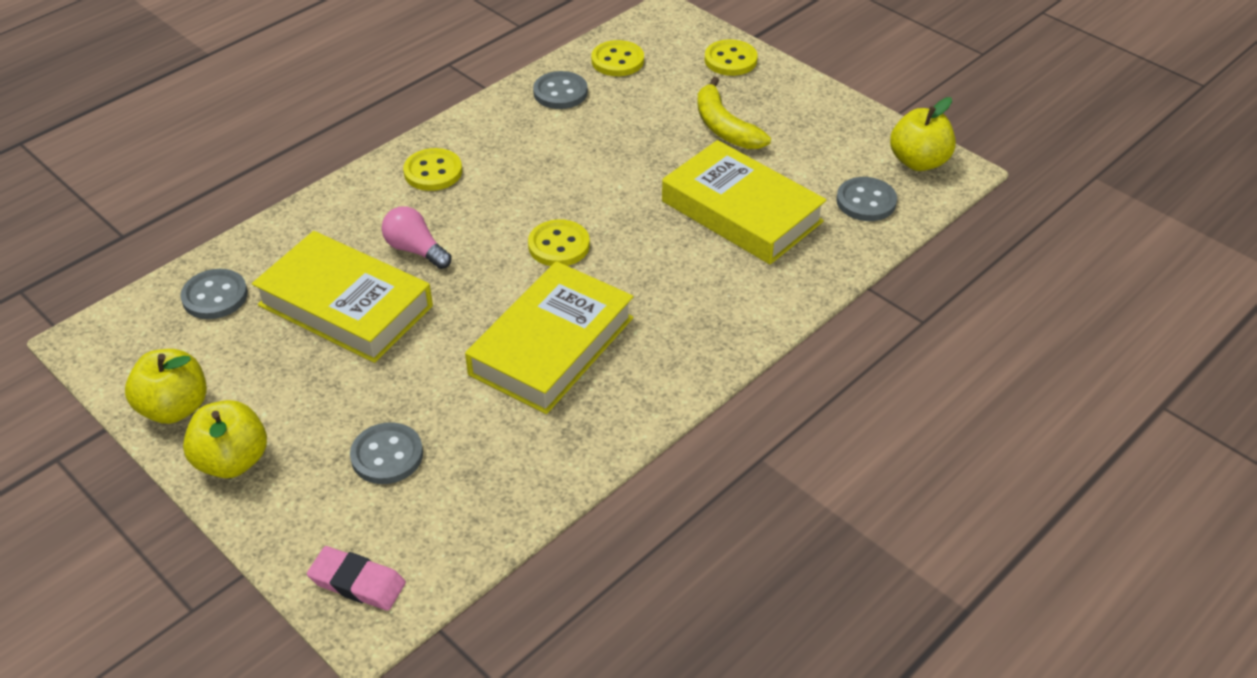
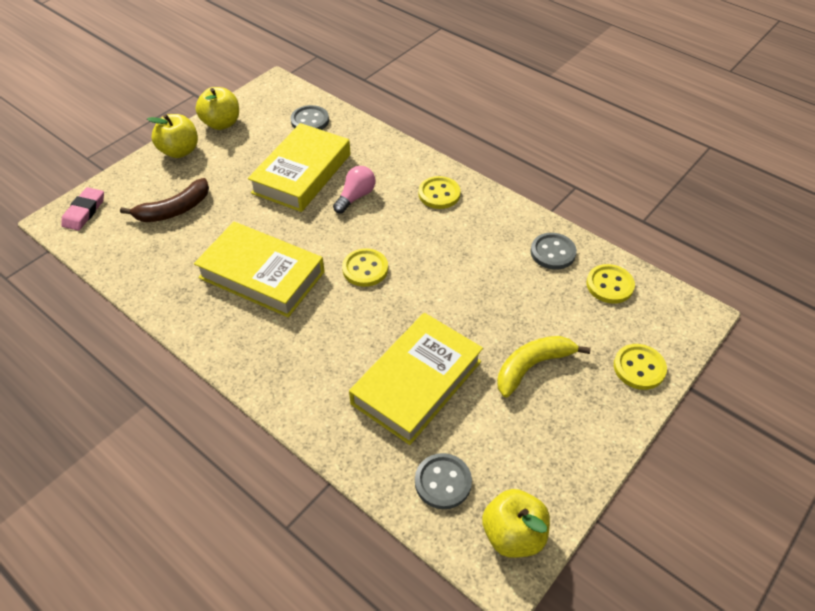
camera: 85 degrees right, 5 degrees up
grey button [350,422,423,484] -> brown banana [120,178,209,222]

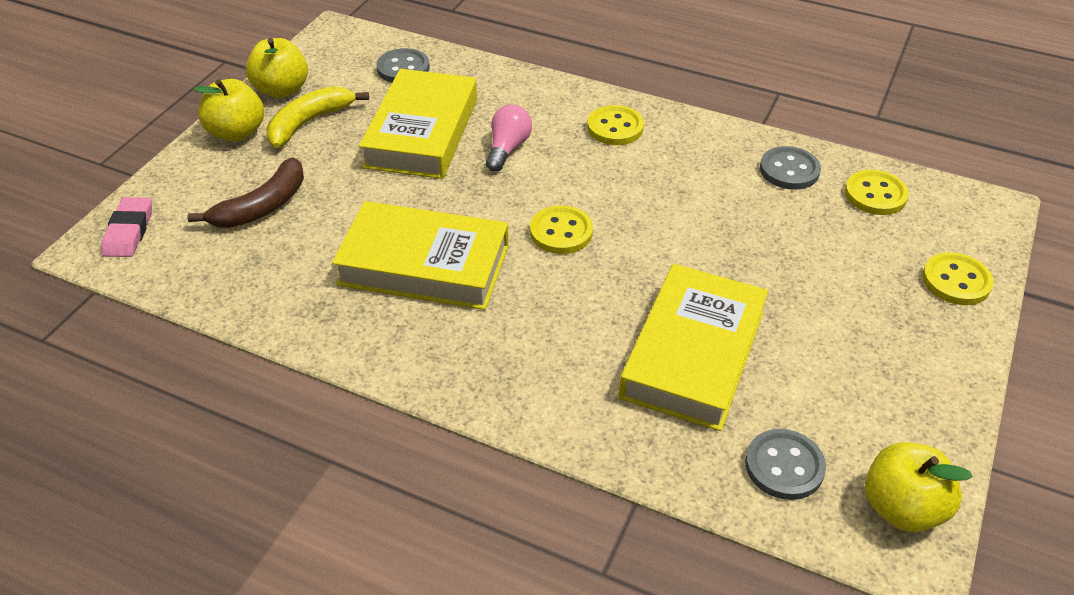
camera: 15 degrees left, 5 degrees down
yellow banana [497,336,591,397] -> yellow banana moved to [266,86,369,148]

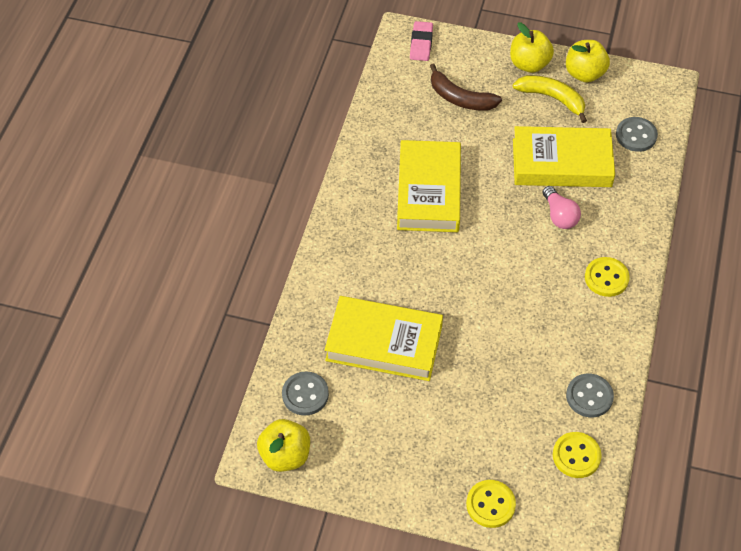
camera: 80 degrees right, 10 degrees up
pink eraser [101,197,152,257] -> pink eraser turned 75 degrees counterclockwise [410,21,433,61]
pink light bulb [486,105,532,172] -> pink light bulb turned 60 degrees clockwise [543,186,581,229]
yellow button [530,205,593,254] -> none

